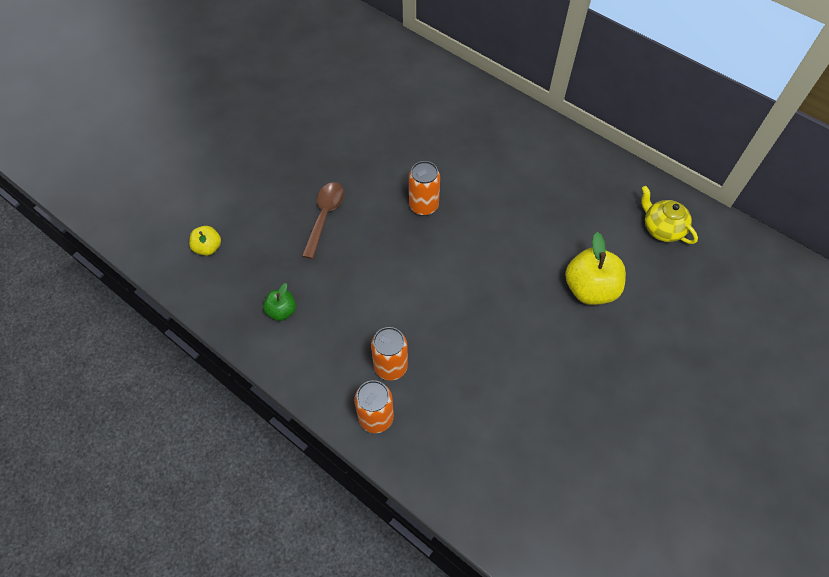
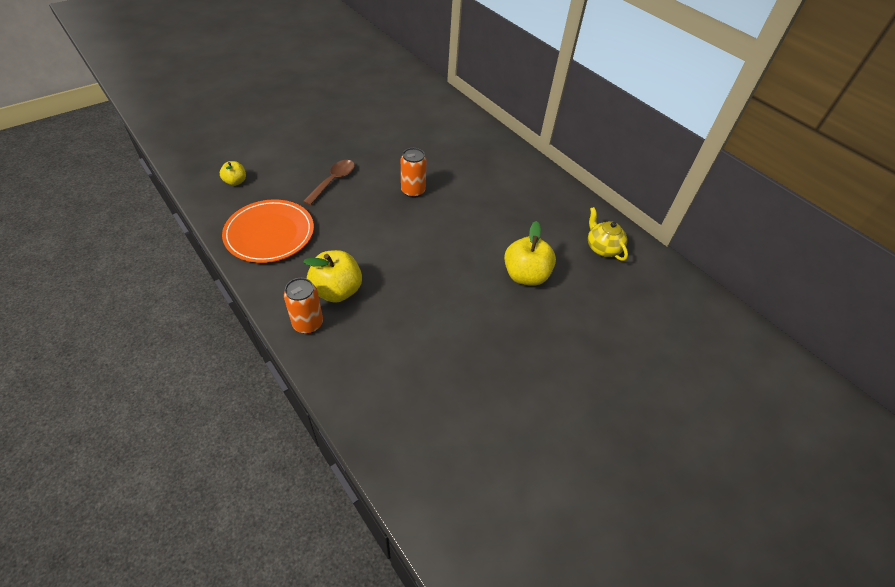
camera: 10 degrees right, 10 degrees down
green apple [263,283,296,321] -> orange plate [222,199,314,263]
orange can [371,327,408,381] -> yellow apple [303,250,362,303]

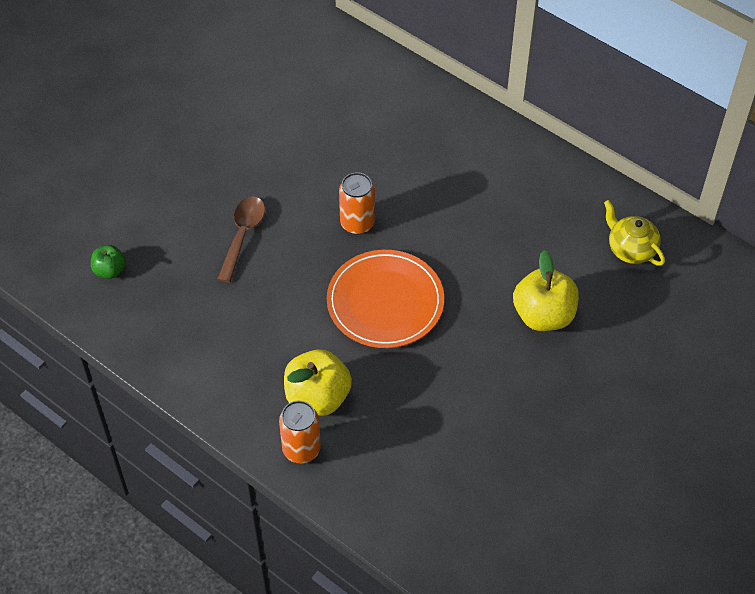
camera: 10 degrees left, 5 degrees up
yellow apple [220,161,246,186] -> green apple [91,245,126,279]
orange plate [222,199,314,263] -> orange plate moved to [327,250,444,348]

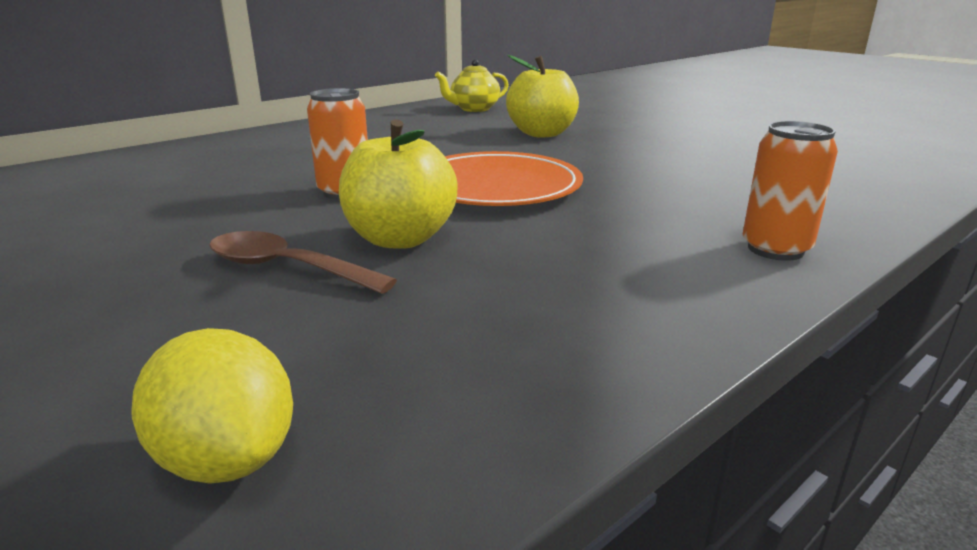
camera: 80 degrees left, 30 degrees down
green apple [91,245,126,279] -> yellow lemon [132,328,293,484]
yellow apple [284,349,352,416] -> yellow apple moved to [339,119,458,249]

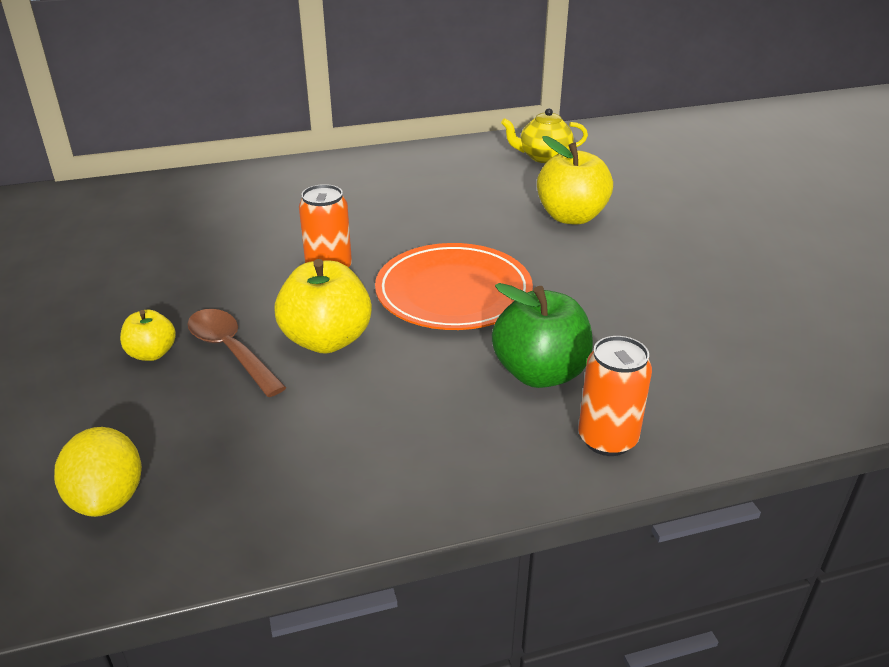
camera: 25 degrees right, 10 degrees up
none -> yellow apple [120,309,176,361]
none -> green apple [492,283,593,388]

